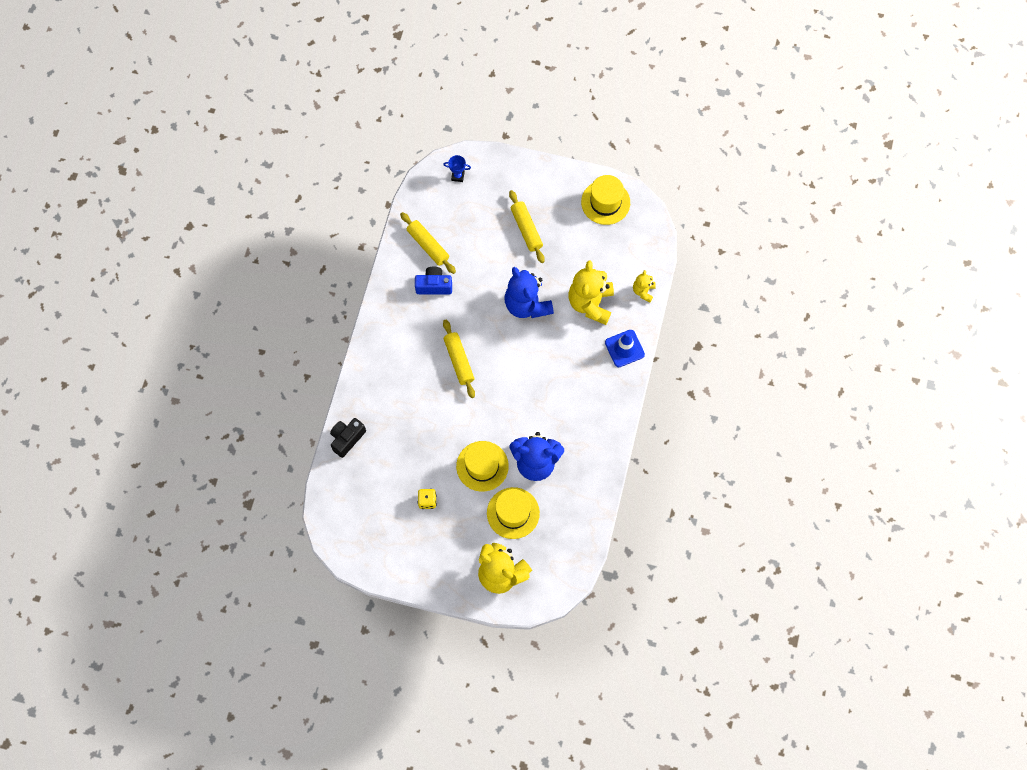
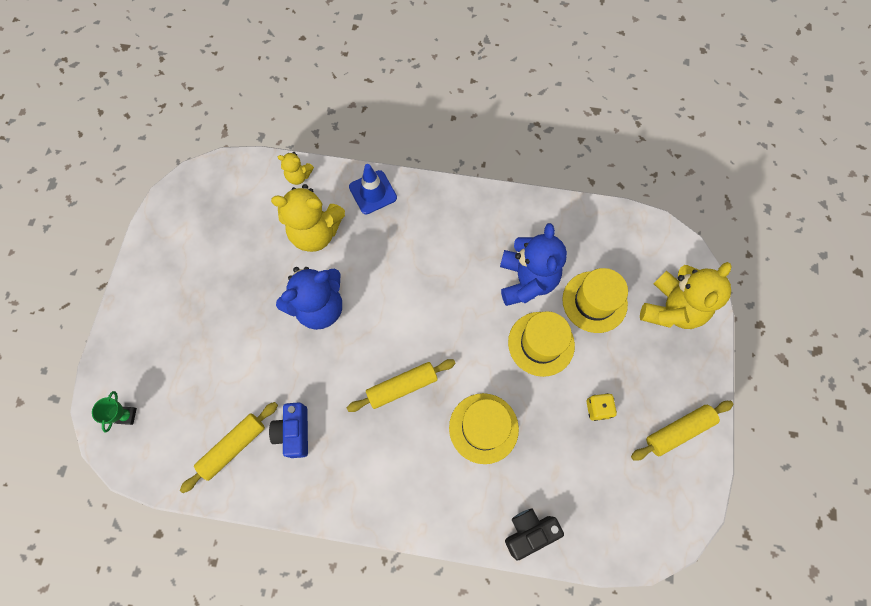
camera: 95 degrees left, 0 degrees up
black camera [330,418,366,458] -> black camera turned 120 degrees clockwise [505,509,564,561]
blue trophy [443,155,471,182] -> green trophy [92,391,137,433]
yellow rolling pin [509,190,545,263] -> yellow rolling pin moved to [631,401,733,461]
yellow hat [581,175,630,225] -> yellow hat moved to [449,393,519,464]

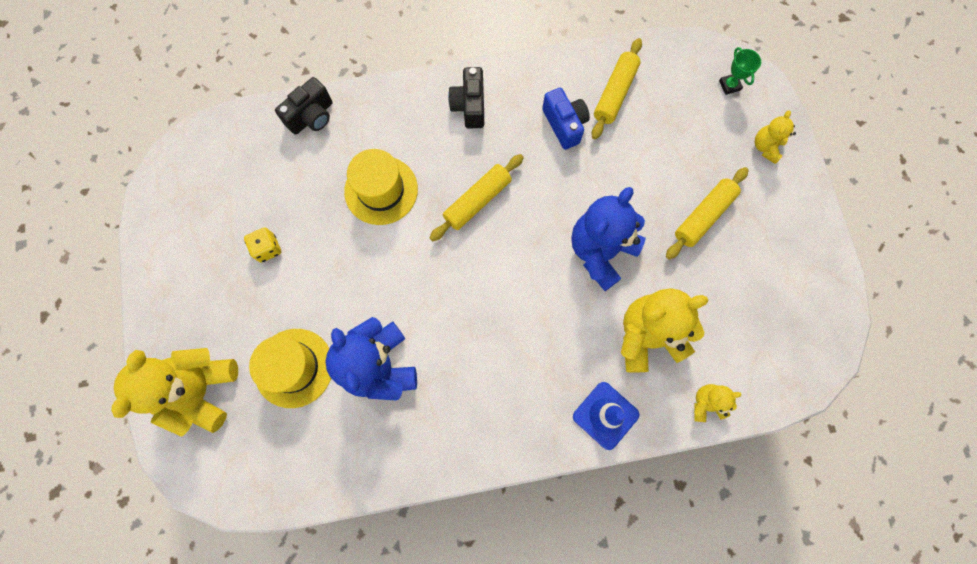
camera: 160 degrees right, 5 degrees up
yellow hat [508,311,575,377] -> none
yellow rolling pin [631,401,733,461] -> yellow rolling pin moved to [666,167,749,259]
none -> black camera [448,67,484,129]
none -> yellow teddy bear [755,110,796,164]

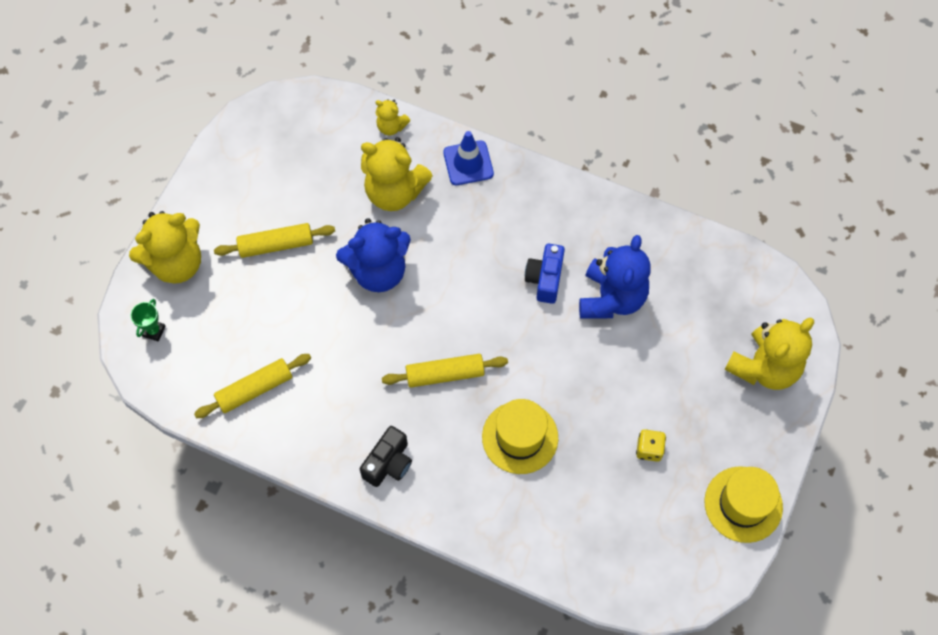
camera: 145 degrees left, 10 degrees down
yellow hat [249,329,331,408] -> yellow hat moved to [705,466,783,543]
black camera [275,77,332,135] -> none
blue camera [542,88,590,150] -> blue camera moved to [525,244,565,304]
yellow teddy bear [755,110,796,164] -> yellow teddy bear [129,211,201,284], size x2.00

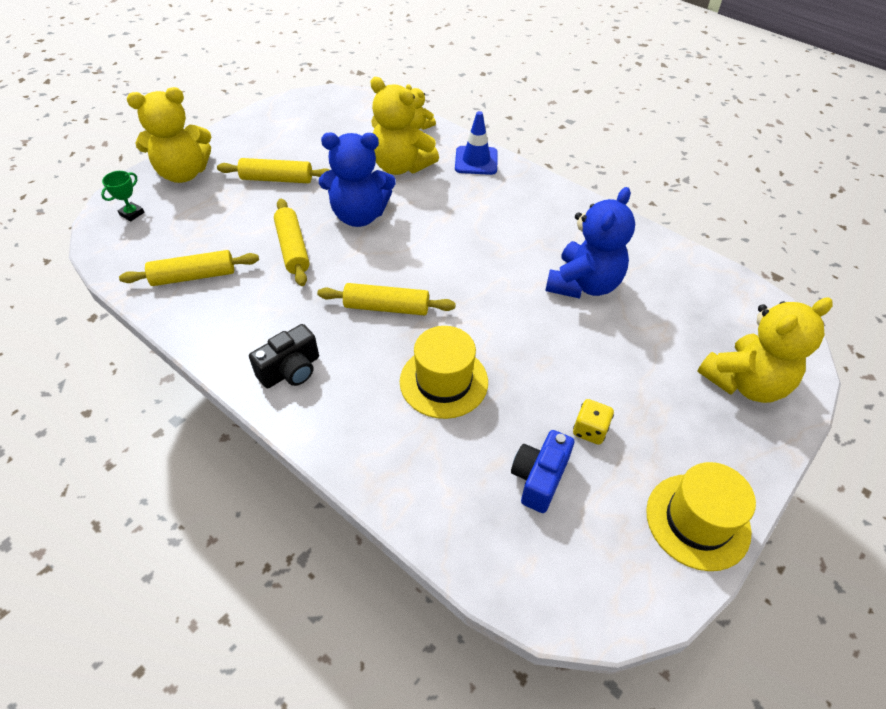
camera: 15 degrees right, 15 degrees down
blue camera [525,244,565,304] -> blue camera moved to [511,430,574,513]
none -> yellow rolling pin [274,199,309,286]

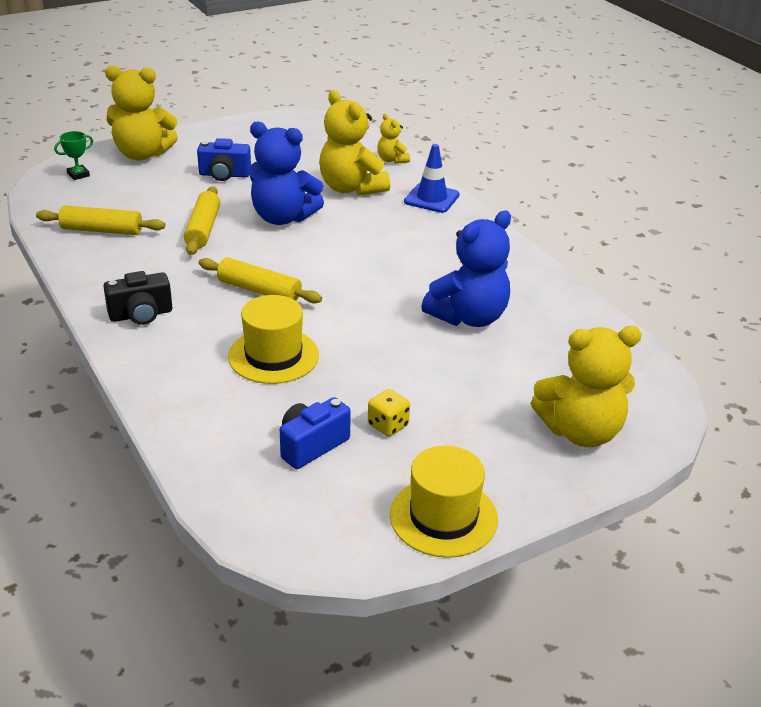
camera: 20 degrees right, 15 degrees down
yellow rolling pin [217,158,329,183] -> blue camera [197,138,251,181]

